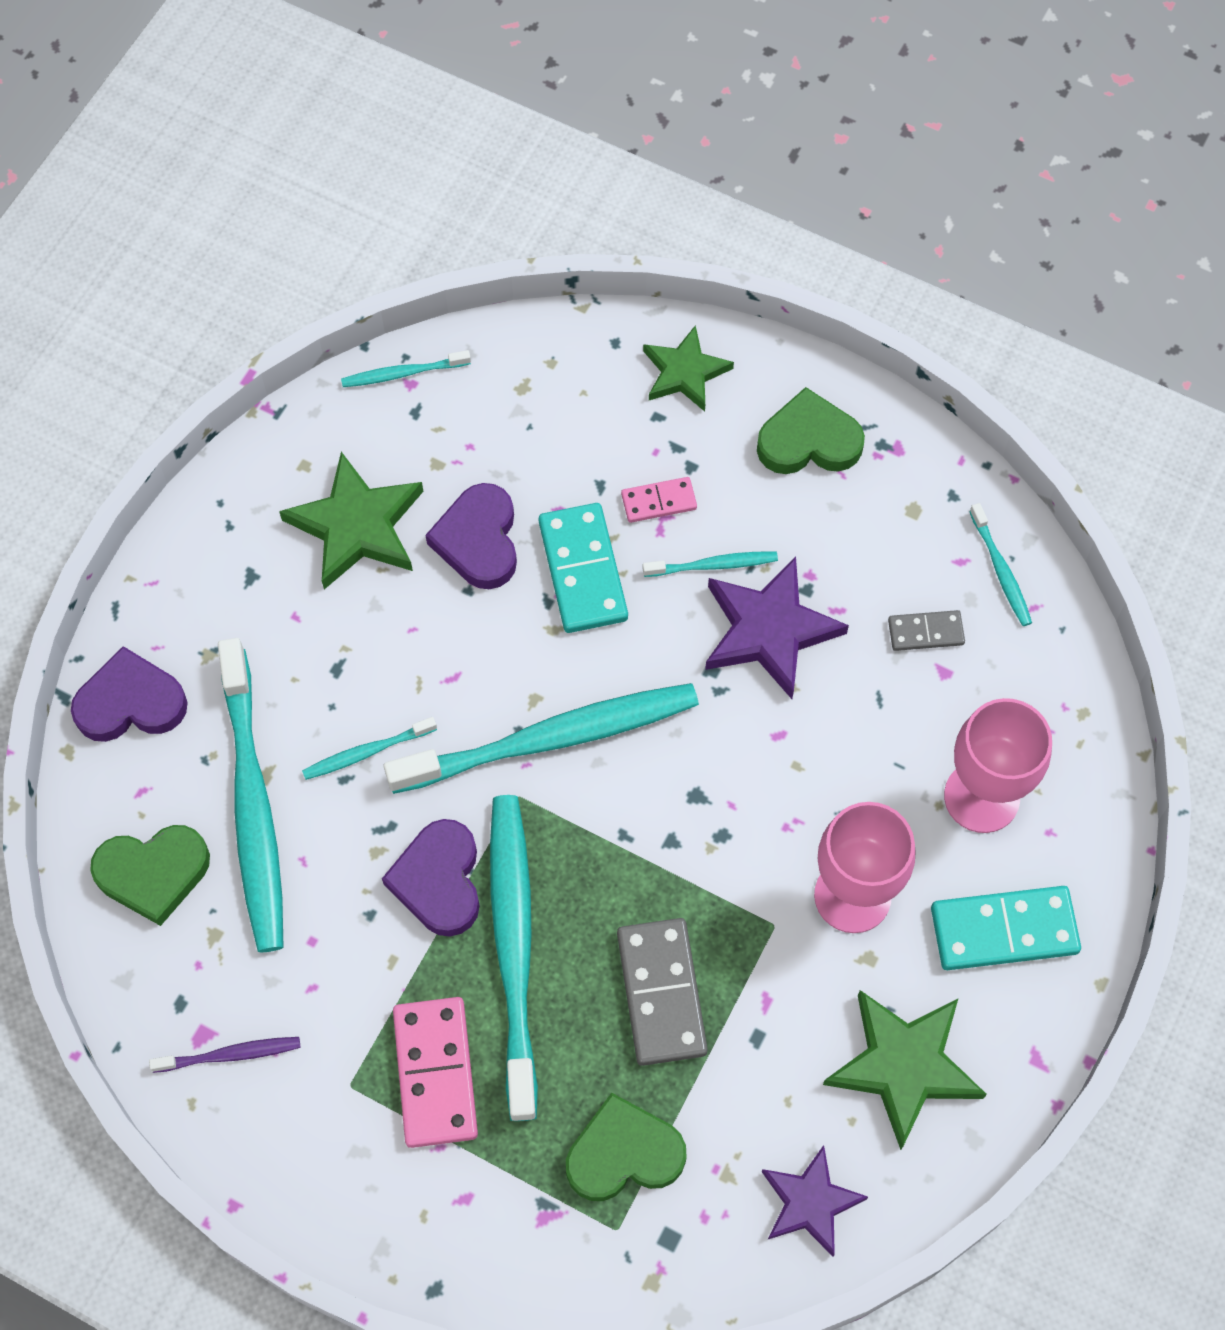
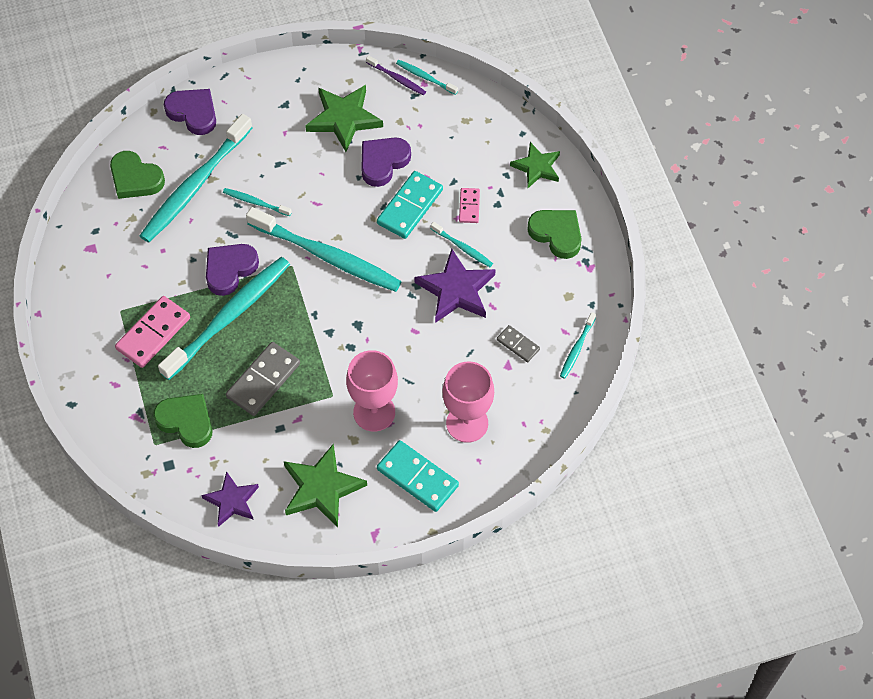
camera: 45 degrees right, 5 degrees down
purple toothbrush [149,1037,300,1073] -> purple toothbrush moved to [366,55,426,95]
pink domino [621,477,697,523] -> pink domino turned 60 degrees clockwise [459,188,480,223]

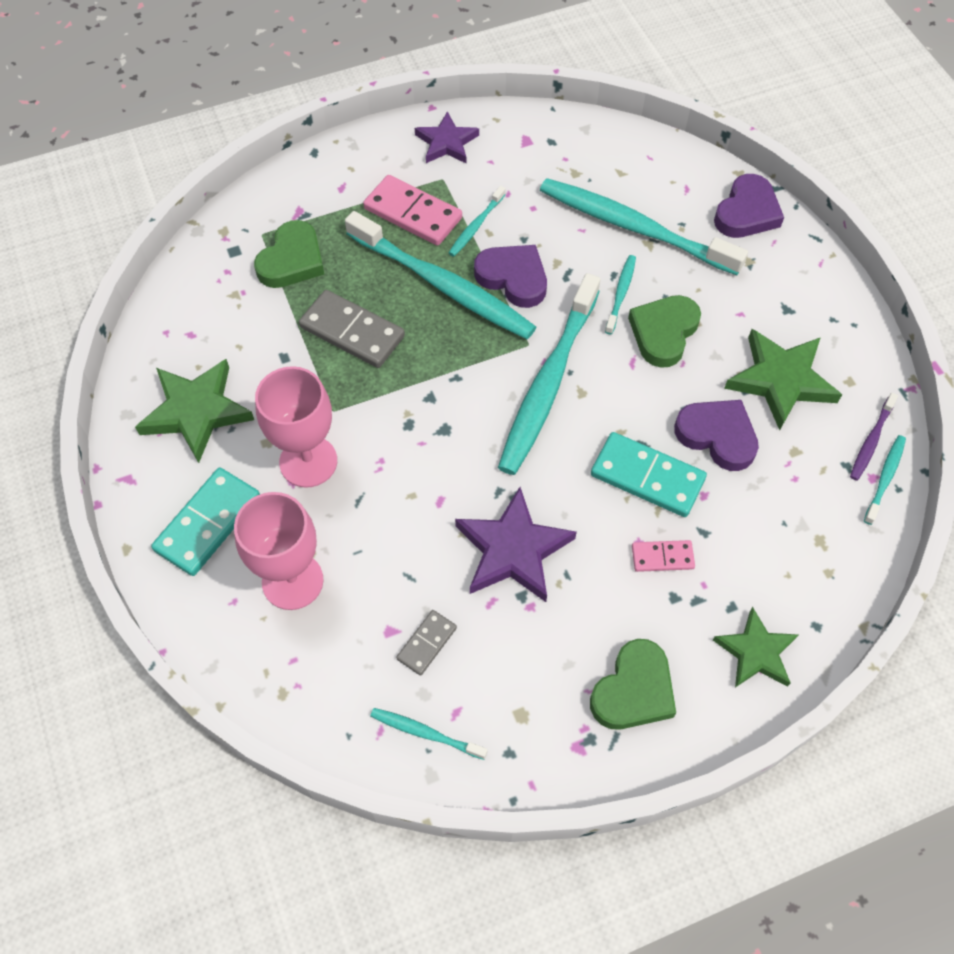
camera: 85 degrees right, 0 degrees up
green heart [110,151,165,199] -> green heart moved to [628,295,701,368]
purple star [201,471,259,527] -> purple star moved to [415,111,479,164]
turquoise toothbrush [431,222,493,267] -> turquoise toothbrush moved to [449,186,506,257]

